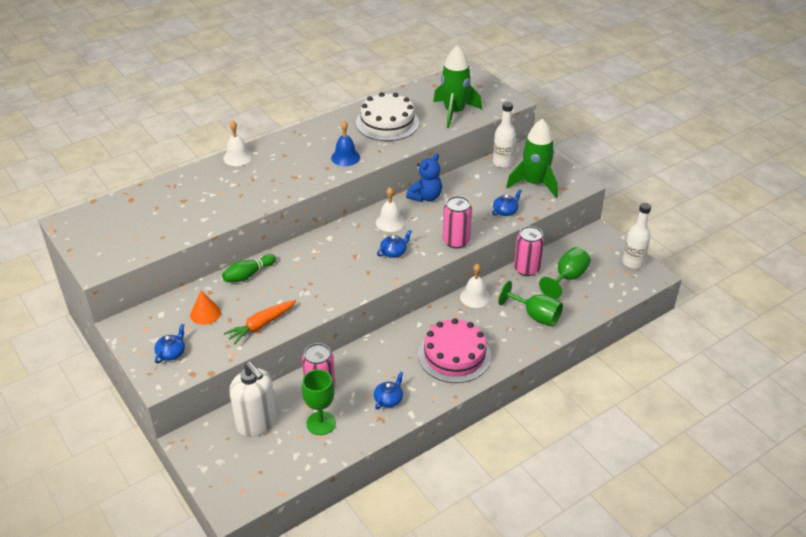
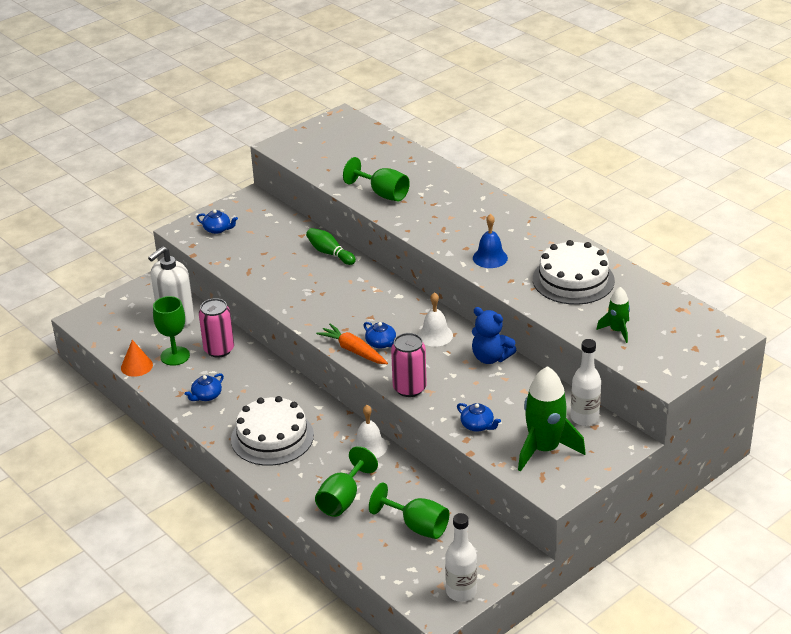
camera: 85 degrees right, 5 degrees down
orange cone [190,291,221,325] -> orange cone moved to [121,340,153,377]
white bell [223,120,253,166] -> none
orange carrot [224,300,296,344] -> orange carrot moved to [316,323,388,364]
blue teapot [374,372,403,410] -> blue teapot turned 105 degrees clockwise [185,373,224,401]
pink cake [418,318,491,383] -> white cake [231,396,314,466]
green rocket [433,45,482,128] -> green rocket [596,287,630,343], size x0.53
pink can [514,226,544,276] -> none
none -> green goblet [343,157,410,201]

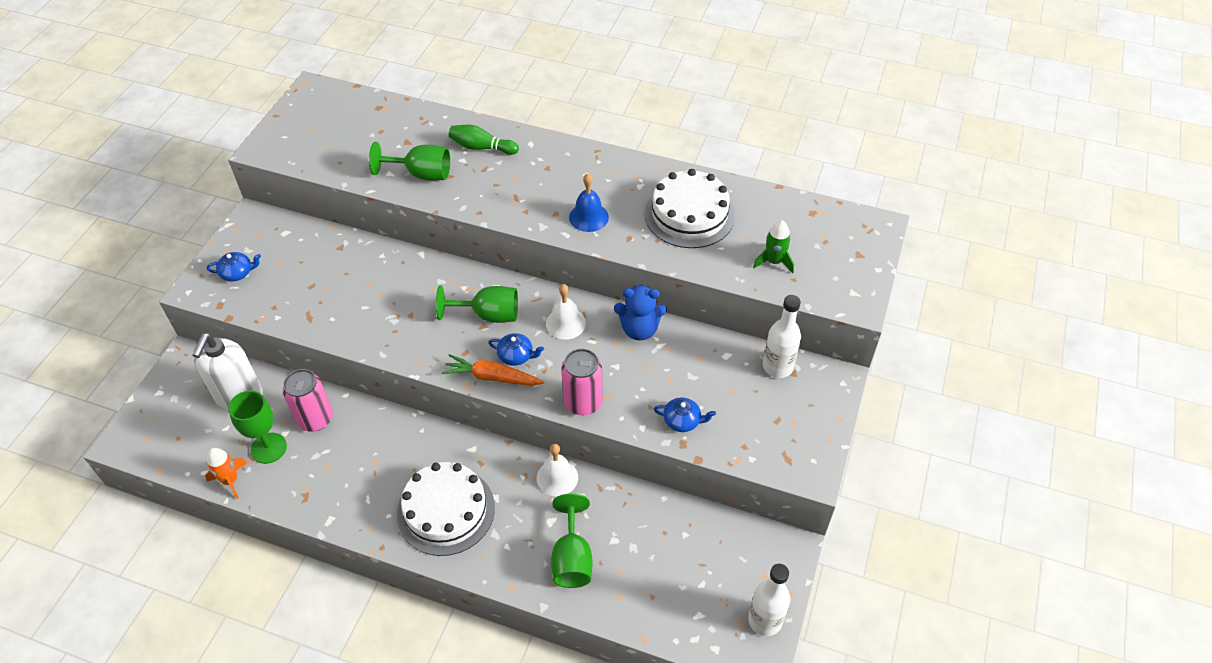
camera: 30 degrees left, 15 degrees up
orange cone [121,340,153,377] -> orange rocket [205,448,247,499]
blue teapot [185,373,224,401] -> none
green bowling pin [306,228,356,265] -> green bowling pin moved to [448,125,519,155]
green goblet [369,482,449,539] -> green goblet moved to [436,286,518,323]
green rocket [518,366,586,472] -> none

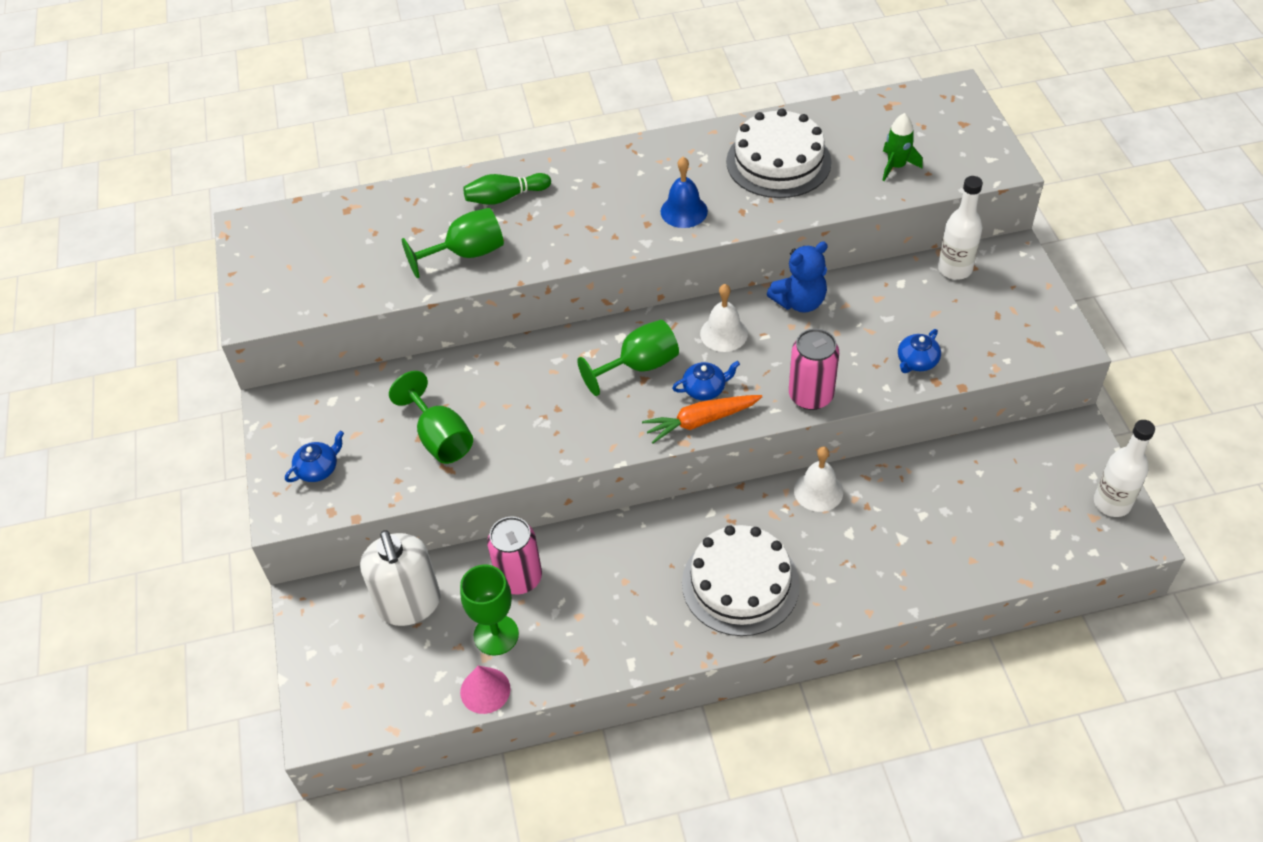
camera: 30 degrees left, 0 degrees up
orange rocket [205,448,247,499] -> pink cone [460,666,511,714]
green goblet [551,493,592,588] -> green goblet moved to [389,371,473,464]
blue teapot [654,397,716,432] -> blue teapot turned 150 degrees clockwise [898,329,941,373]

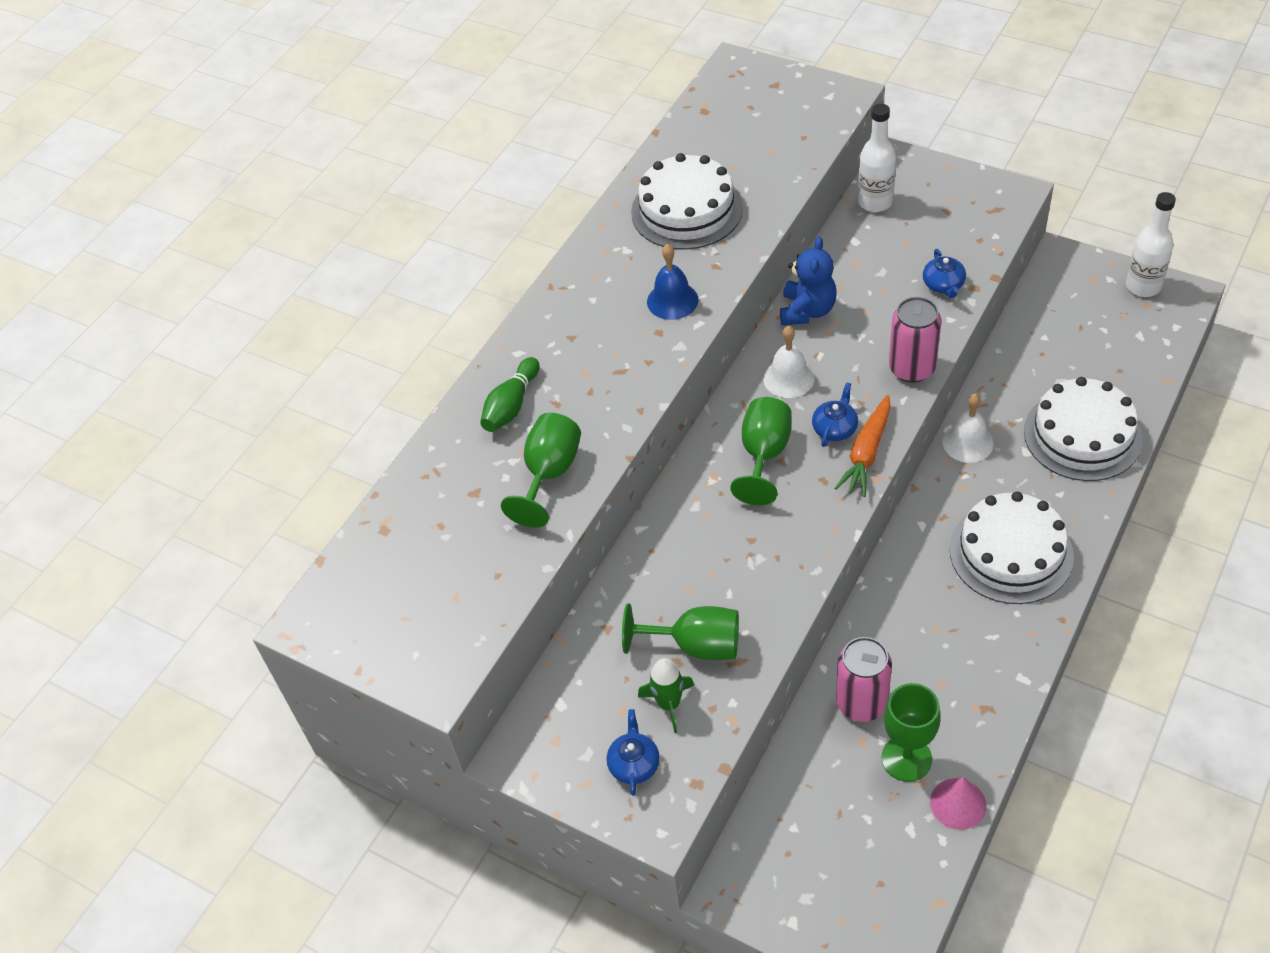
camera: 45 degrees left, 0 degrees up
white soap dispenser [360,530,441,626] -> none
green rocket [882,113,923,181] -> green rocket moved to [638,658,694,733]
none -> white cake [1024,377,1143,481]

